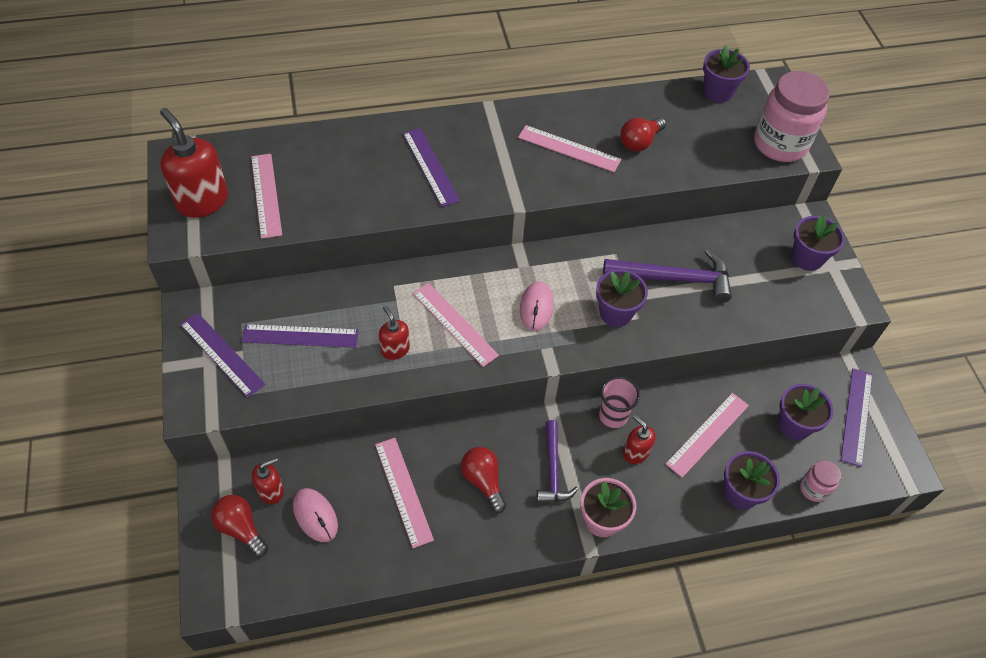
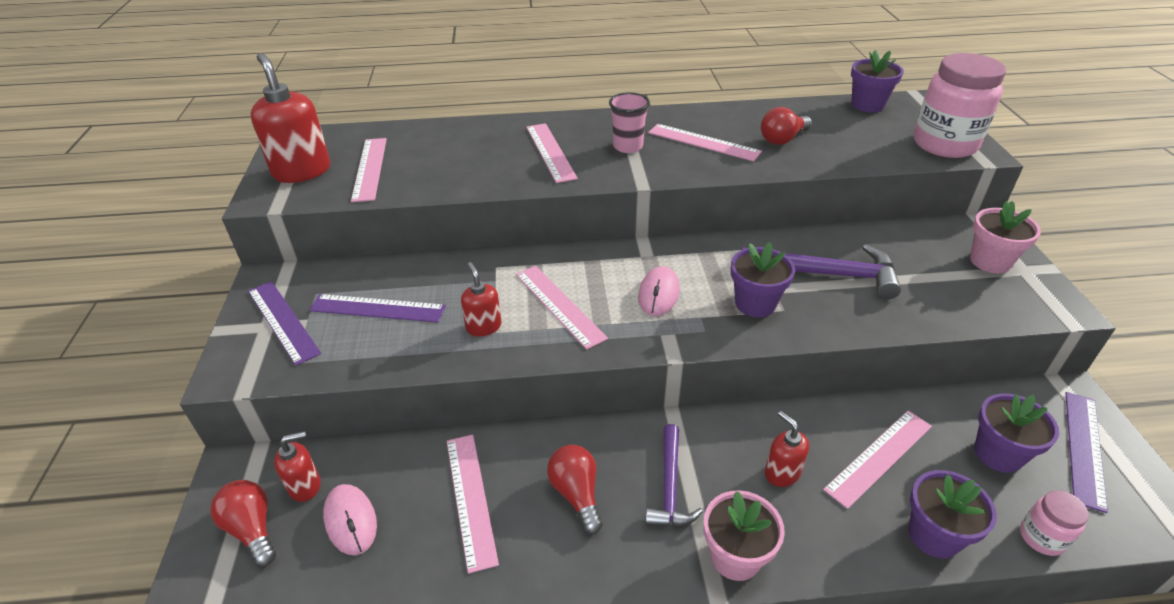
camera: 10 degrees right, 15 degrees down
purple ruler [403,128,460,207] -> pink ruler [526,123,578,183]
pink cup [599,376,640,428] -> pink cup moved to [609,92,650,153]
purple flower pot [792,215,845,271] -> pink flower pot [970,201,1041,273]

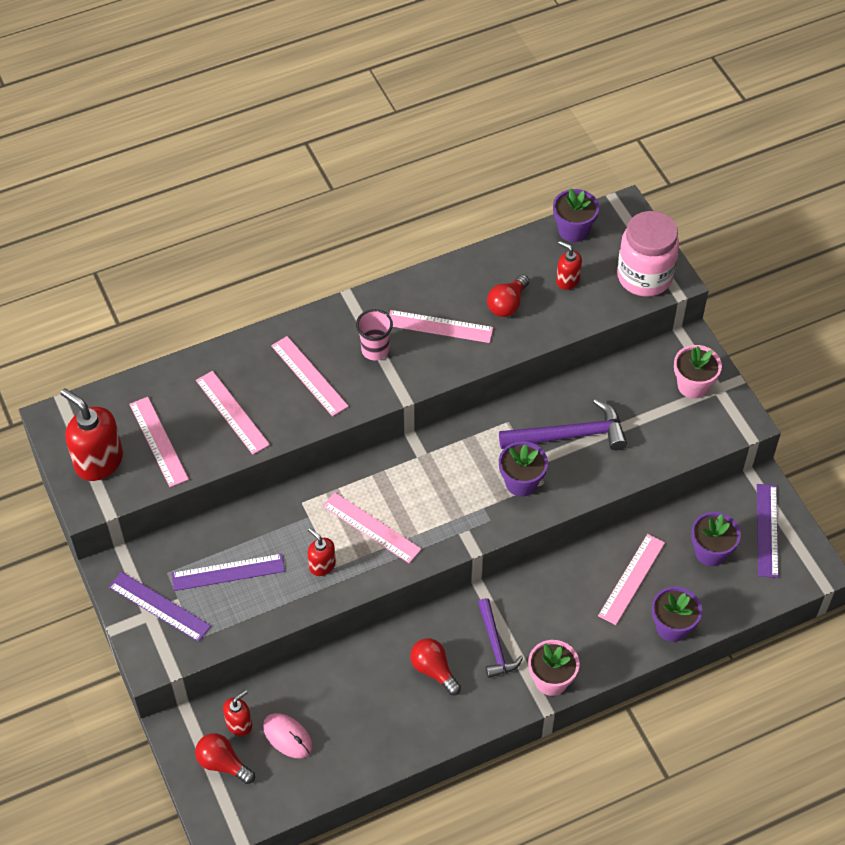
camera: 20 degrees left, 15 degrees up
pink ruler [447,435,499,574] -> pink ruler moved to [196,371,270,455]
pink mouse [638,266,680,316] -> none
red soap dispenser [765,411,809,487] -> red soap dispenser moved to [556,241,582,290]
pink jar [1020,490,1089,556] -> none

